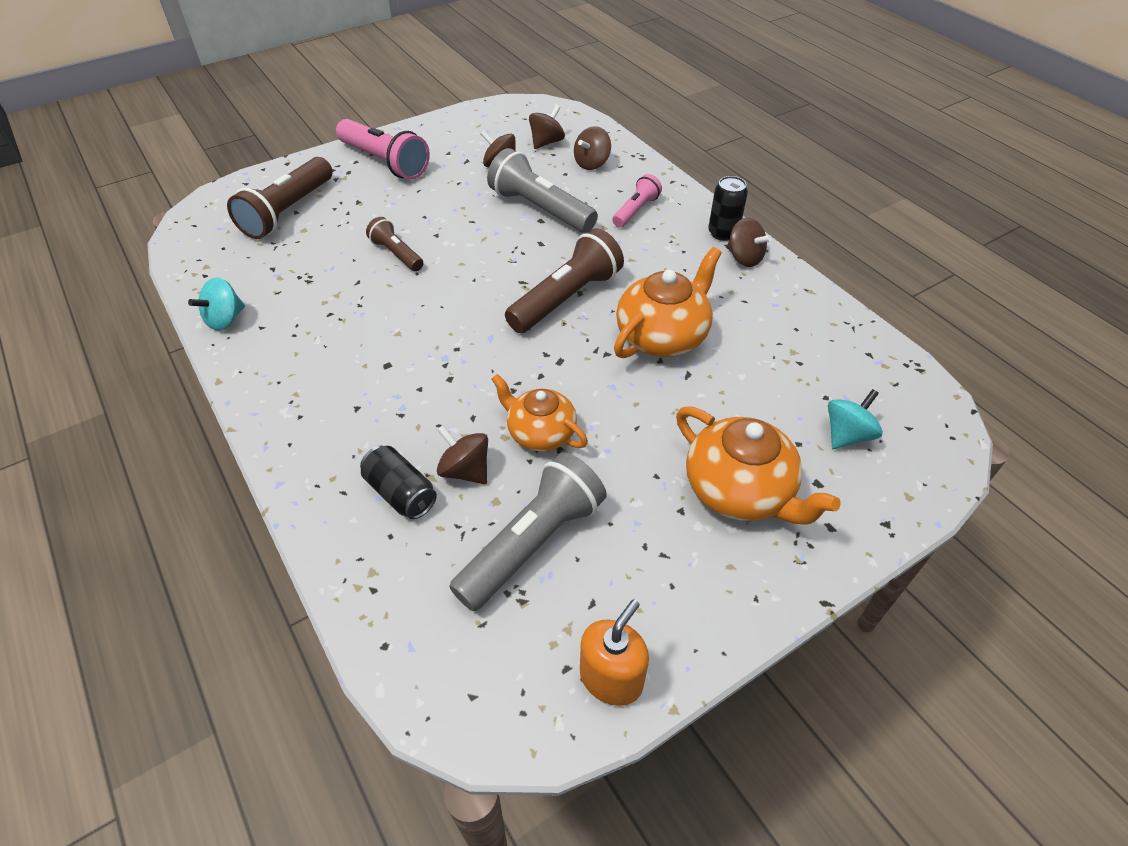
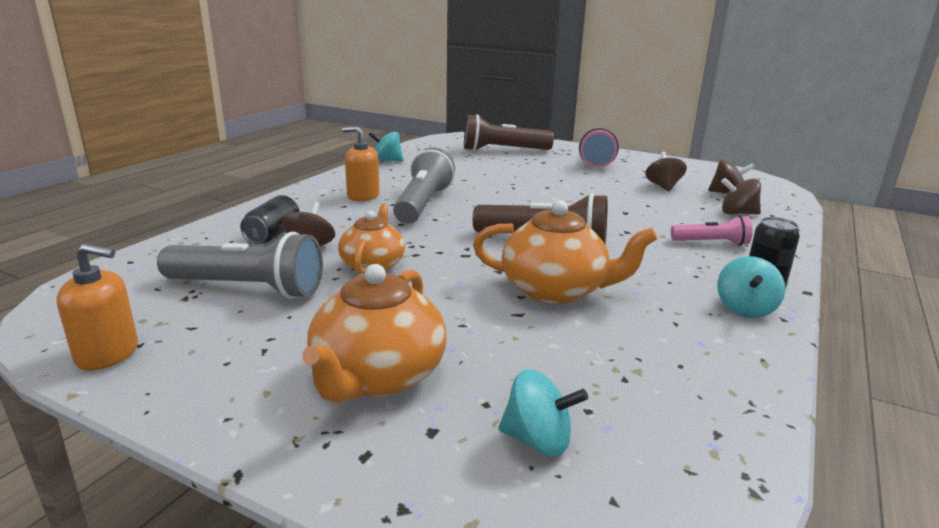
camera: 60 degrees right, 25 degrees down
brown flashlight [366,217,423,271] -> none
grey flashlight [487,148,598,233] -> grey flashlight moved to [393,147,455,224]
brown spinning top [727,218,772,267] -> turquoise spinning top [717,256,785,318]
none -> orange soap dispenser [342,126,380,201]

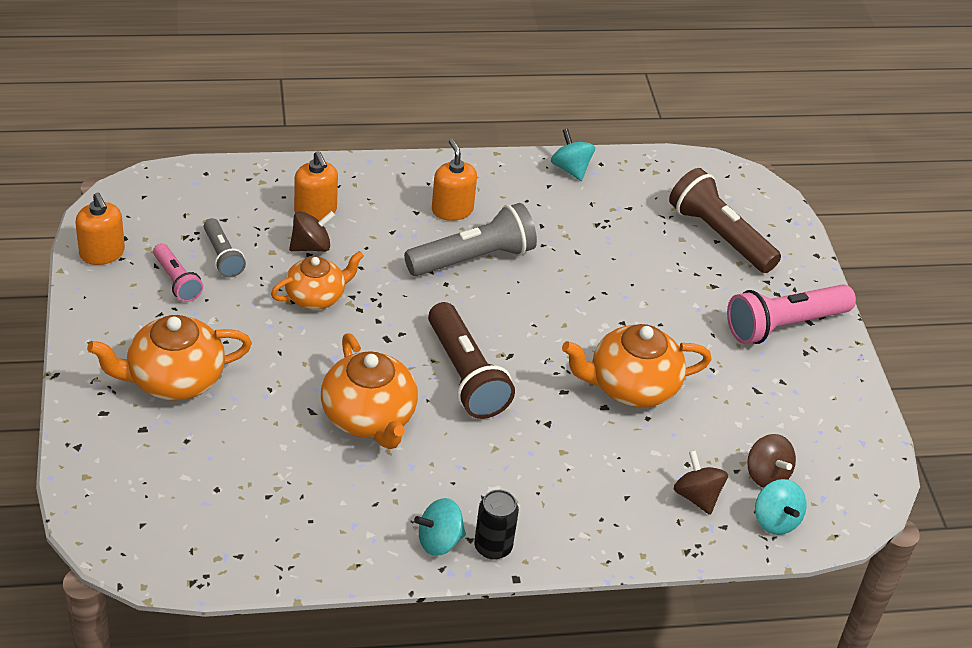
camera: 50 degrees right, 20 degrees up
grey flashlight [157,232,323,299] -> grey flashlight [204,218,246,277], size x0.56
black can [240,195,300,244] -> orange soap dispenser [294,151,338,221]
turquoise spinning top [498,369,588,457] -> turquoise spinning top moved to [755,479,806,535]
brown spinning top [645,151,687,191] -> none
pink flashlight [671,215,752,246] -> pink flashlight moved to [153,243,203,302]
none -> orange teapot [562,324,712,407]

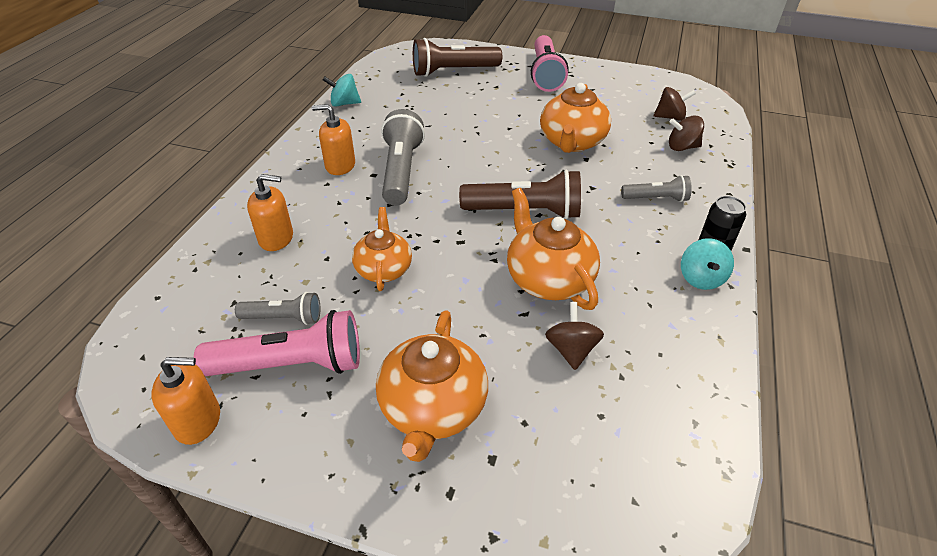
camera: 60 degrees left, 0 degrees up
pink flashlight [153,243,203,302] -> pink flashlight [194,310,360,376], size x1.77
brown spinning top [289,211,335,252] -> brown spinning top moved to [545,302,604,370]
orange teapot [321,333,418,449] -> orange teapot turned 120 degrees counterclockwise [507,188,600,310]
turquoise spinning top [755,479,806,535] -> none
none -> grey flashlight [621,175,692,202]

